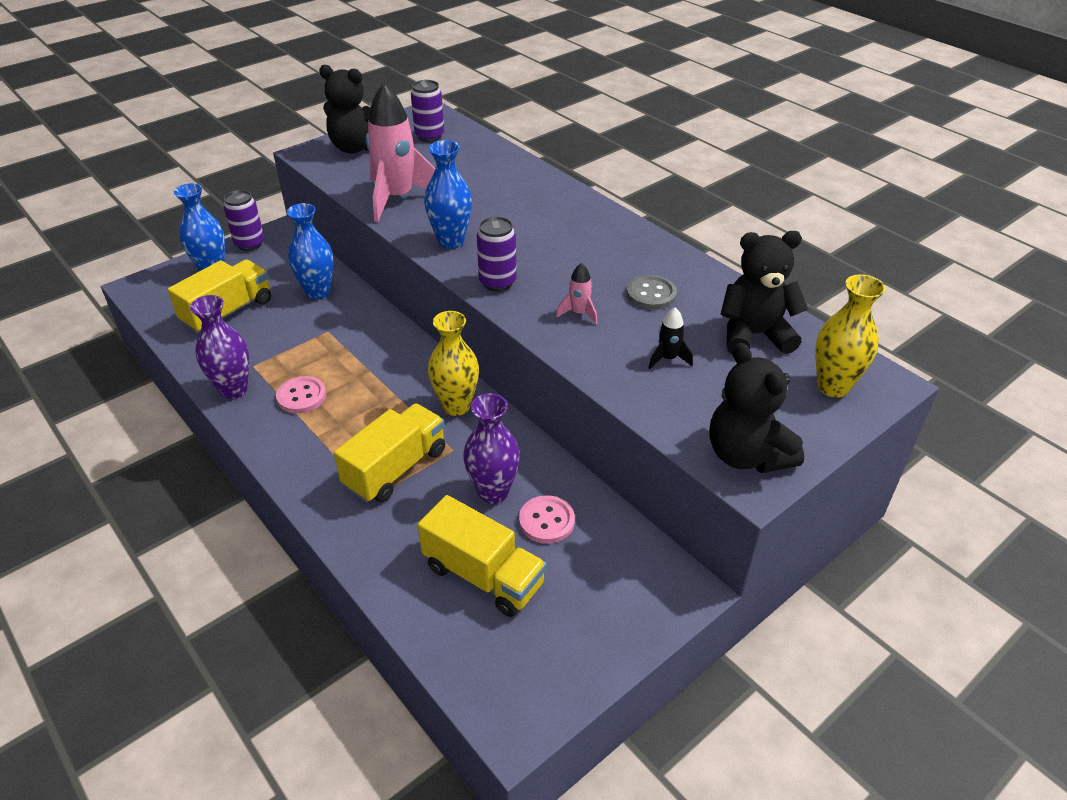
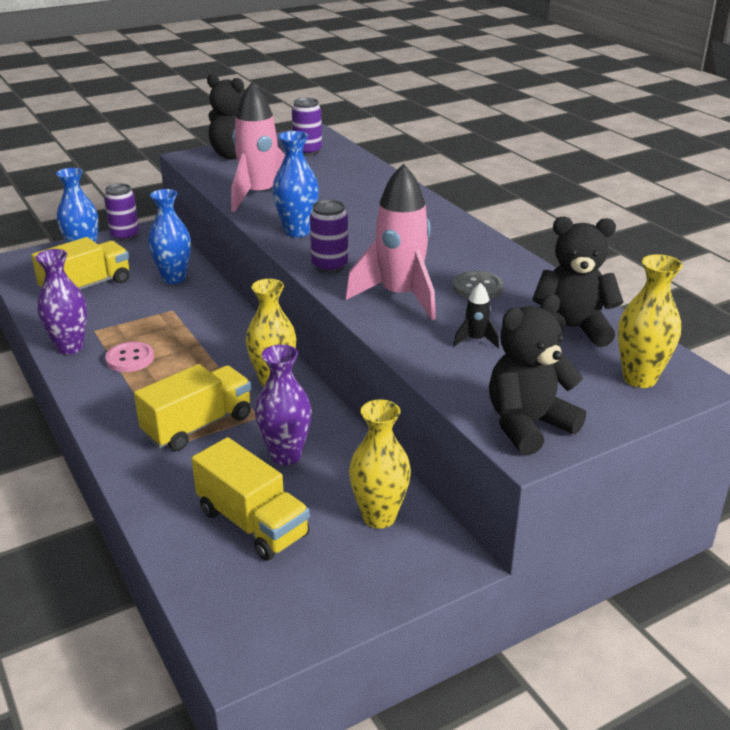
camera: 10 degrees right, 10 degrees down
pink button [519,495,575,544] -> none
pink rocket [556,263,597,324] -> pink rocket [346,164,436,320], size x2.31
black teddy bear [709,343,804,473] -> black teddy bear turned 75 degrees clockwise [489,294,586,455]
none -> yellow vase [349,400,411,529]

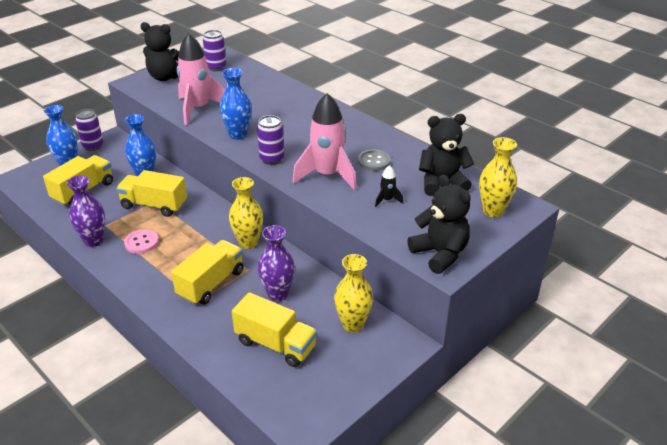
camera: 15 degrees left, 5 degrees up
black teddy bear [489,294,586,455] -> black teddy bear turned 105 degrees clockwise [407,175,471,274]
none -> yellow truck [116,170,187,217]

